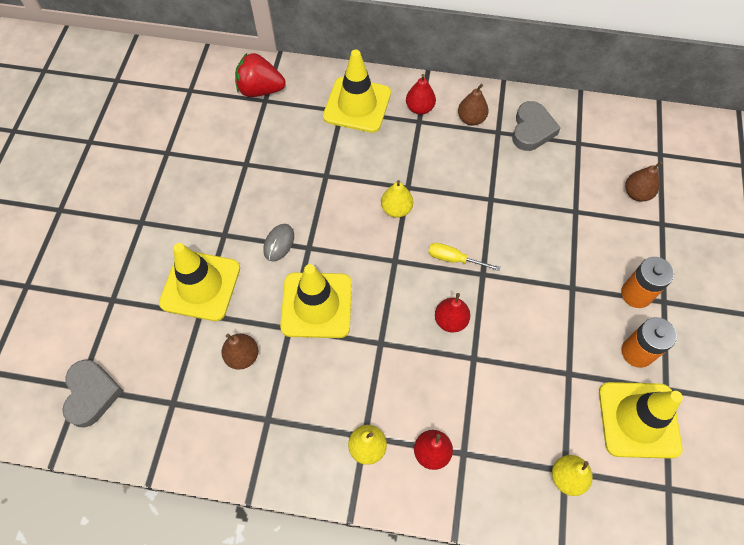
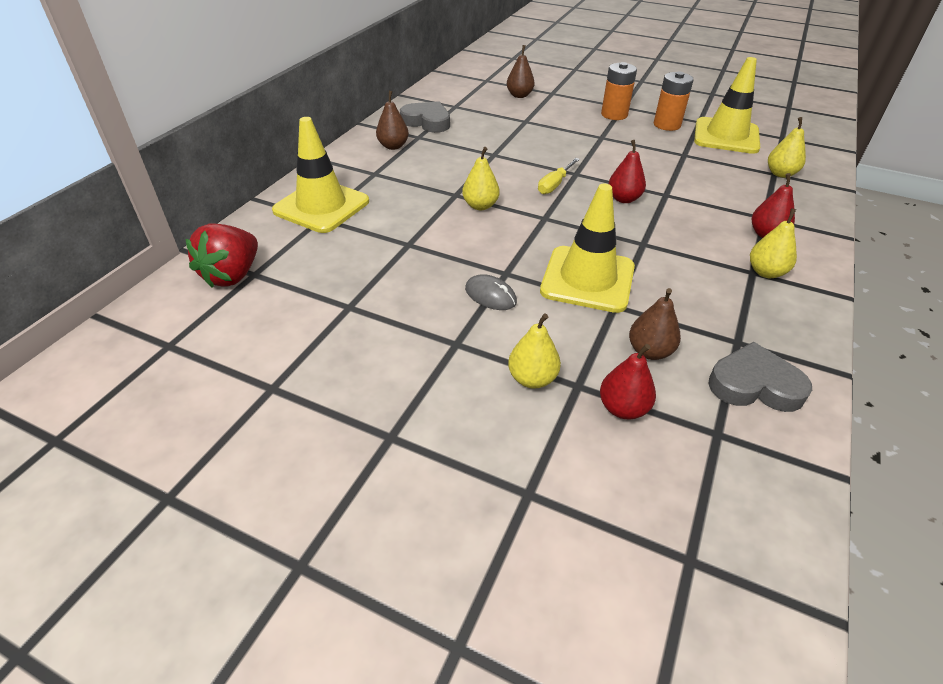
camera: 75 degrees left, 20 degrees down
grey heart [62,359,123,428] -> grey heart moved to [708,342,812,412]
yellow traffic cone [159,243,240,321] -> yellow pear [508,314,561,389]
red pear [406,74,436,115] -> red pear moved to [600,344,656,419]

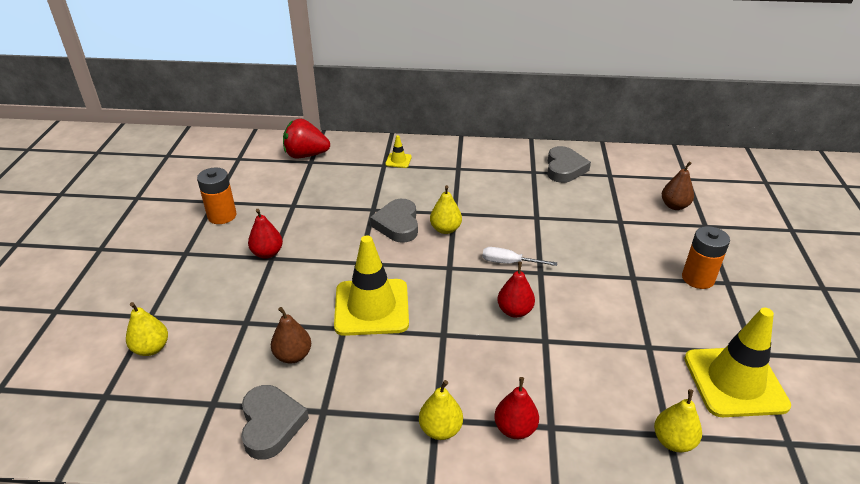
camera: 70 degrees right, 5 degrees down
yellow traffic cone [272,117,369,233] -> yellow traffic cone [385,135,412,168], size x0.42
brown pear [376,91,409,150] -> none
grey mouse [465,274,517,310] -> none
yellow pear [508,314,561,389] -> yellow pear moved to [126,302,168,356]
yellow screwdriver [538,158,580,194] -> white screwdriver [482,247,557,266]
red pear [600,344,656,419] -> red pear moved to [248,209,283,259]
orange battery [654,72,694,131] -> orange battery moved to [197,168,236,224]
none -> grey heart [370,199,418,243]

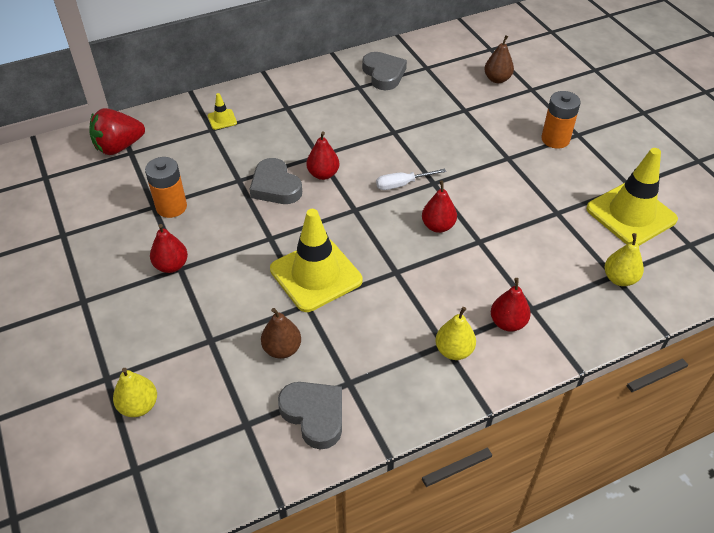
camera: 30 degrees left, 10 degrees up
orange battery [197,168,236,224] -> orange battery moved to [145,157,187,218]
yellow pear [430,185,462,234] -> red pear [306,131,340,180]

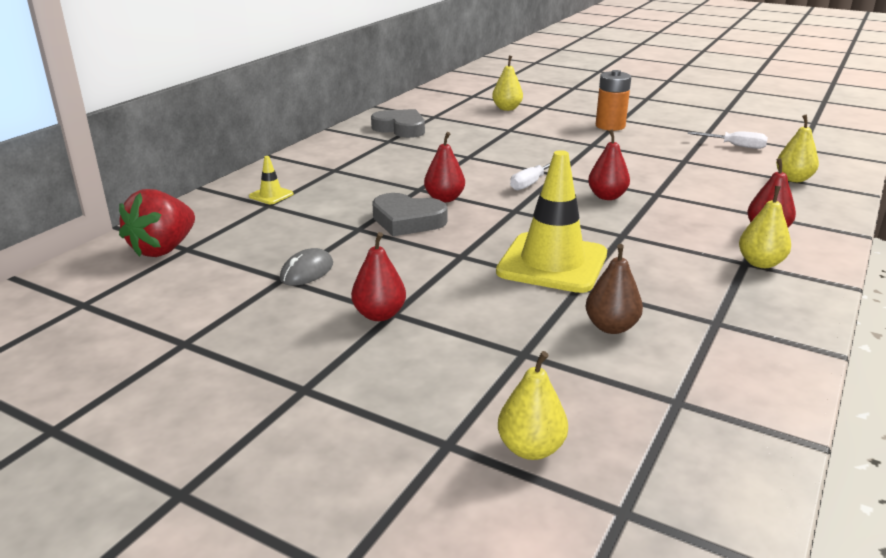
camera: 35 degrees left, 20 degrees down
orange battery [145,157,187,218] -> grey mouse [280,248,333,286]
grey heart [278,382,342,449] -> none
brown pear [484,35,514,83] -> yellow pear [492,56,523,111]
yellow traffic cone [586,148,678,246] -> white screwdriver [688,131,768,149]

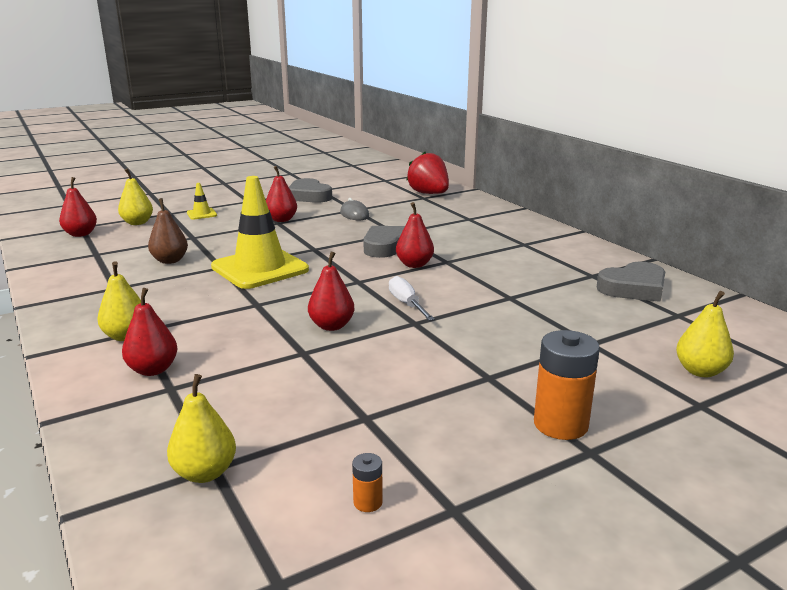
camera: 120 degrees right, 5 degrees down
yellow traffic cone [249,156,293,204] -> yellow traffic cone moved to [187,183,217,219]
white screwdriver [688,131,768,149] -> orange battery [352,453,383,512]
none -> red pear [59,177,97,237]
none -> grey heart [289,178,332,203]

